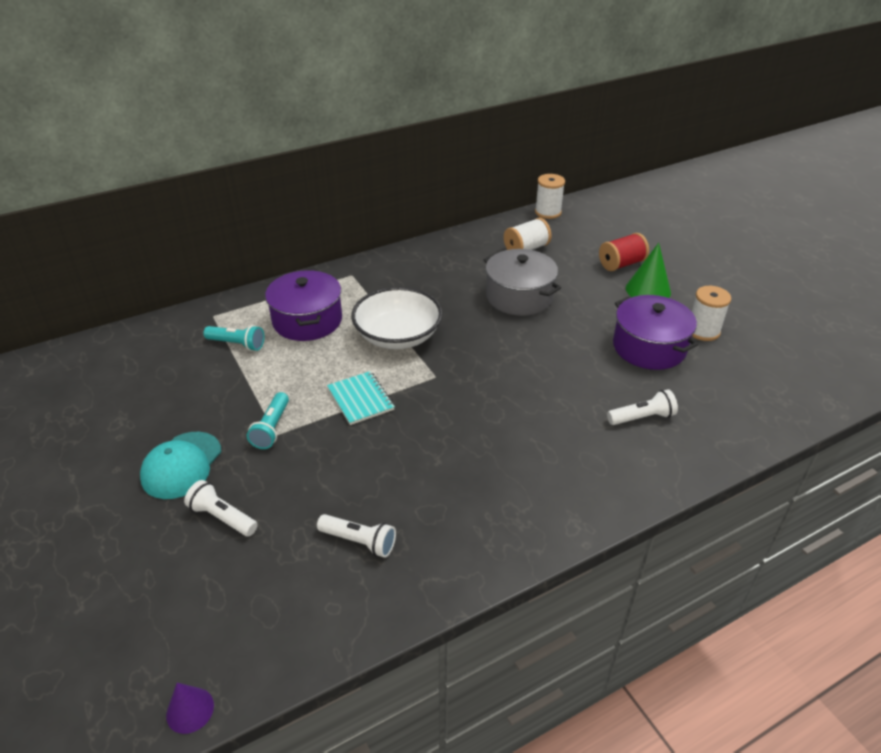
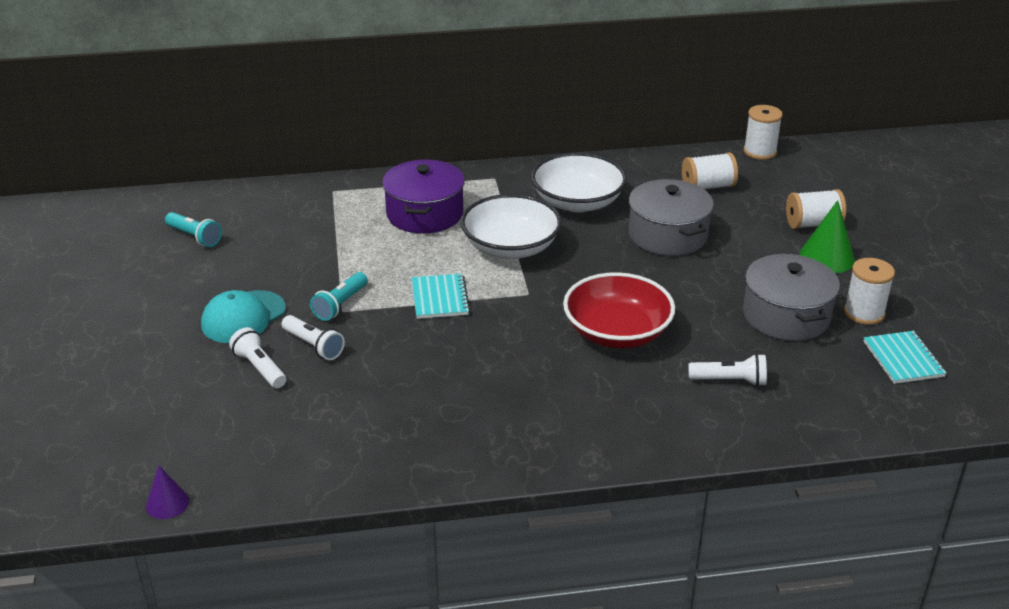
camera: 20 degrees right, 5 degrees down
turquoise flashlight [203,325,264,351] -> turquoise flashlight moved to [165,212,222,247]
white flashlight [317,514,396,558] -> white flashlight moved to [282,315,345,360]
red spool [599,233,649,271] -> white spool [786,189,846,229]
purple pot [613,295,698,370] -> grey pot [743,254,840,341]
none -> white bowl [531,153,627,212]
none -> red bowl [563,272,675,348]
none -> turquoise notebook [864,331,947,384]

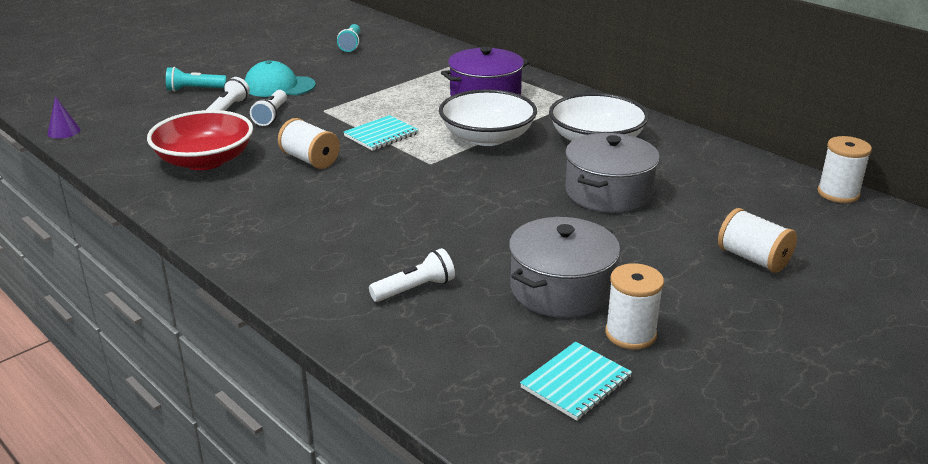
camera: 55 degrees right, 5 degrees down
turquoise flashlight [310,272,368,321] -> turquoise flashlight moved to [166,67,227,92]
red bowl [563,272,675,348] -> red bowl moved to [147,110,253,170]
white spool [682,152,738,190] -> white spool moved to [278,118,340,169]
white flashlight [689,354,767,387] -> white flashlight turned 90 degrees counterclockwise [369,248,455,302]
green cone [799,200,855,273] -> none

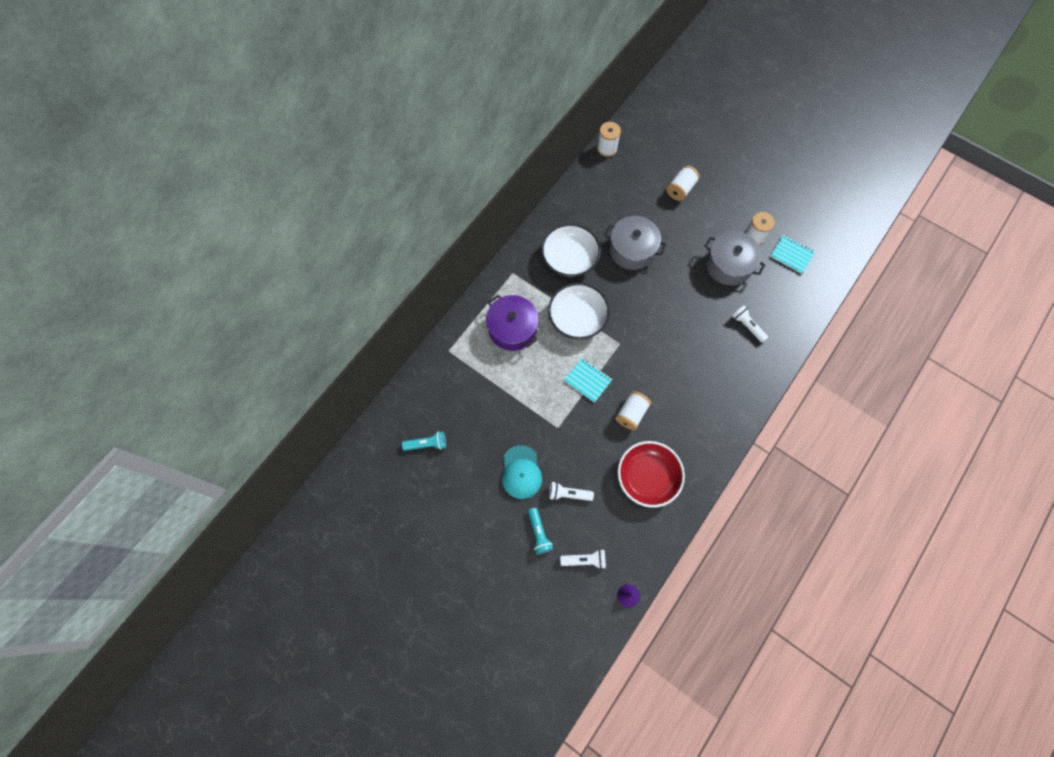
camera: 100 degrees left, 40 degrees up
white flashlight [250,90,287,126] -> white flashlight moved to [560,549,606,569]

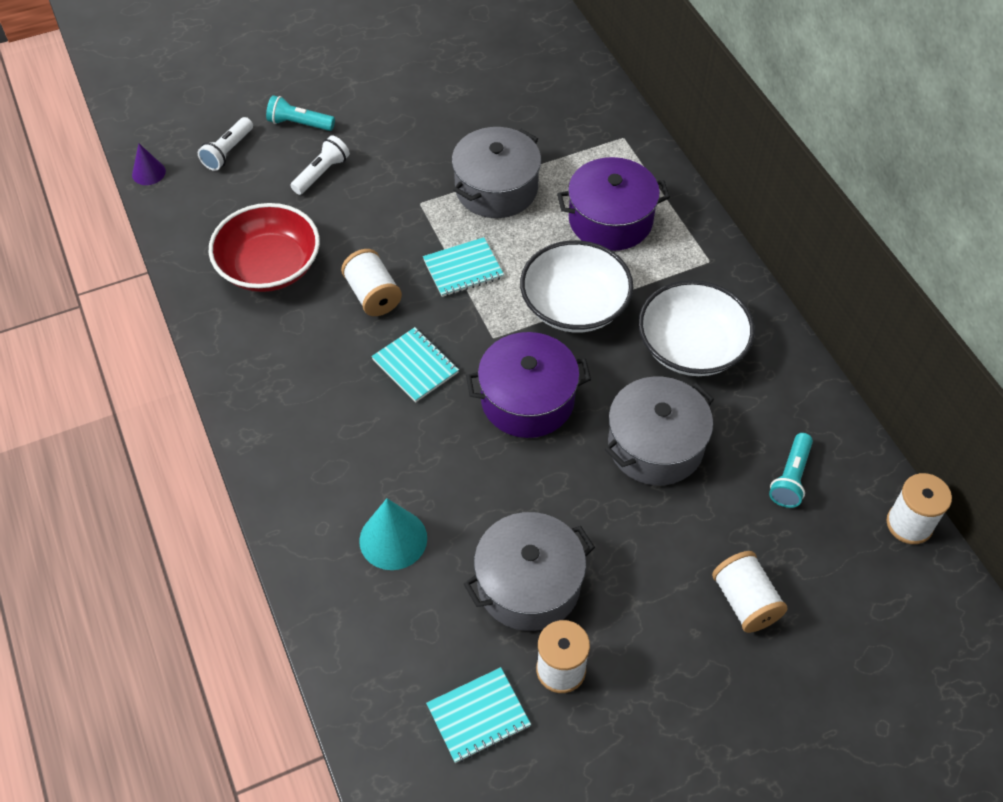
camera: 120 degrees right, 15 degrees down
turquoise flashlight [402,431,446,451] -> turquoise flashlight moved to [769,433,813,508]
turquoise cap [502,445,542,499] -> none
white flashlight [732,305,768,343] -> turquoise cone [359,498,427,570]
none -> turquoise notebook [371,327,459,402]
none -> grey pot [452,127,541,218]
none -> purple pot [466,332,591,438]

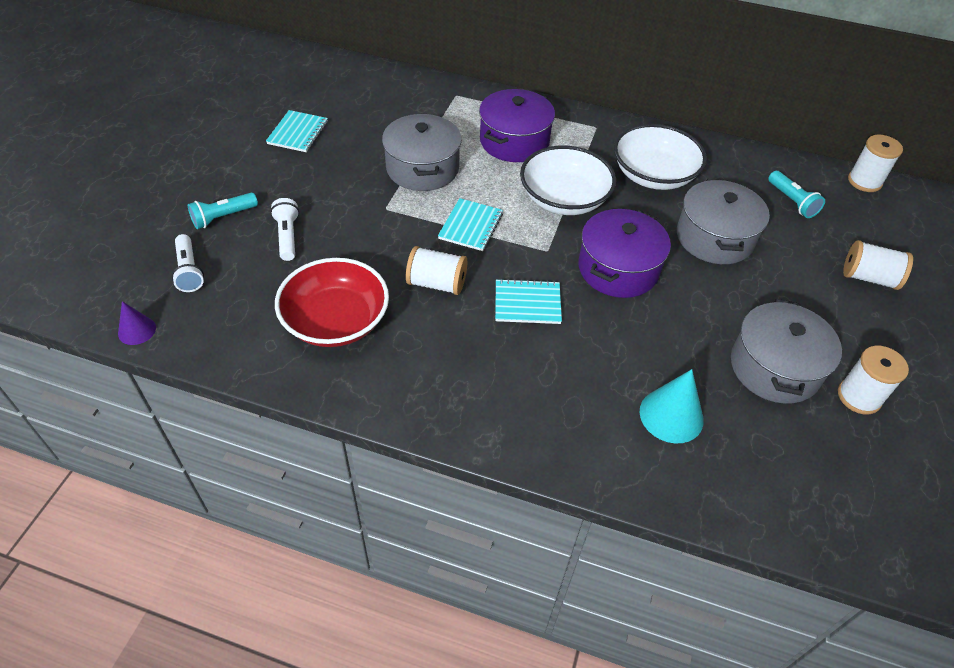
camera: 50 degrees left, 5 degrees down
turquoise notebook [426,667,531,763] -> turquoise notebook moved to [266,110,328,152]

